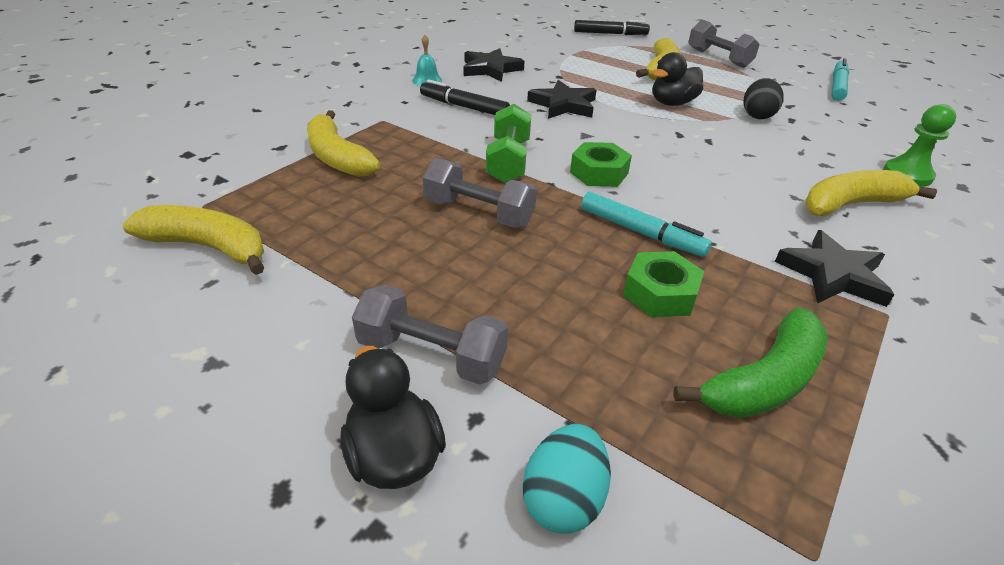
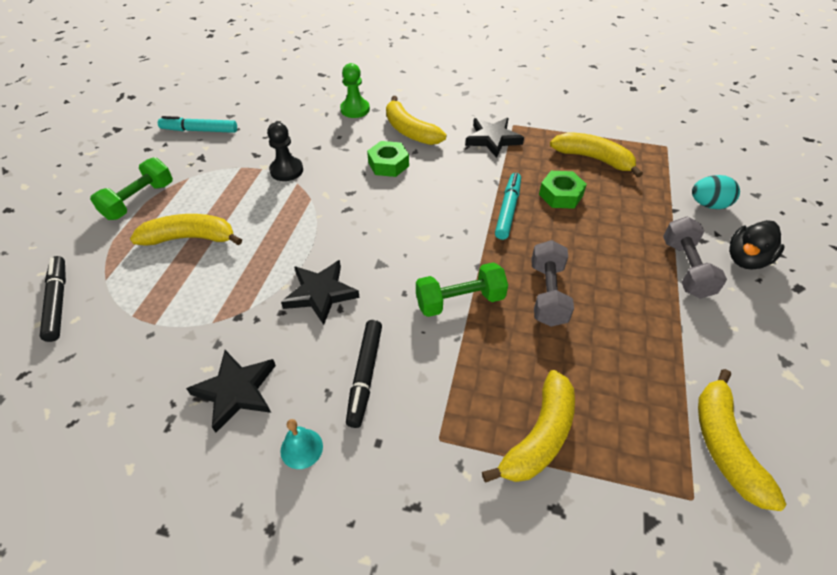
camera: 110 degrees left, 10 degrees up
green nut [570,142,632,187] -> green nut moved to [367,141,409,177]
black duck [652,52,703,106] -> none
green banana [673,308,827,418] -> yellow banana [550,132,643,178]
grey dumbbell [688,20,760,68] -> green dumbbell [90,157,173,220]
black egg [744,78,784,119] -> black pawn [267,122,303,181]

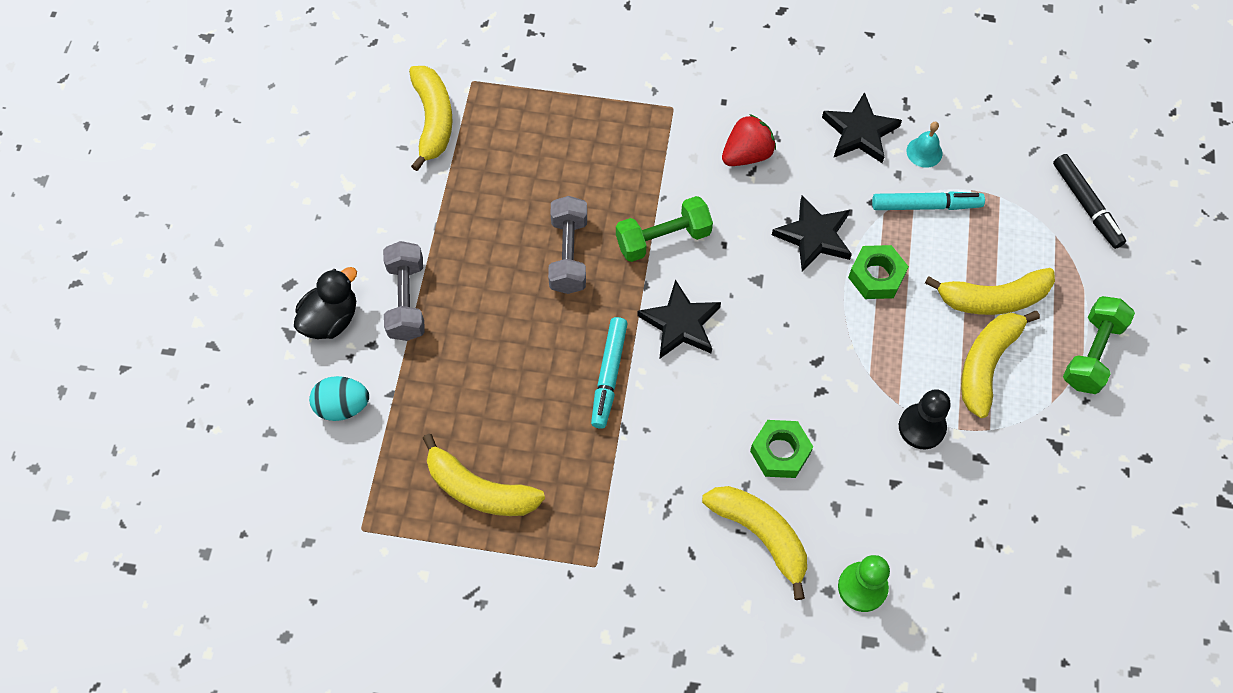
camera: 175 degrees right, 15 degrees up
turquoise marker [158,116,237,133] -> turquoise marker moved to [872,191,985,210]
turquoise bell [280,419,323,469] -> turquoise bell moved to [907,122,942,168]
black marker [346,320,382,428] -> red strawberry [722,114,776,166]
black star [465,118,524,158] -> black star moved to [637,280,721,358]
yellow banana [482,370,575,482] -> yellow banana moved to [961,311,1040,418]
green nut [539,171,587,209] -> green nut moved to [848,245,909,299]

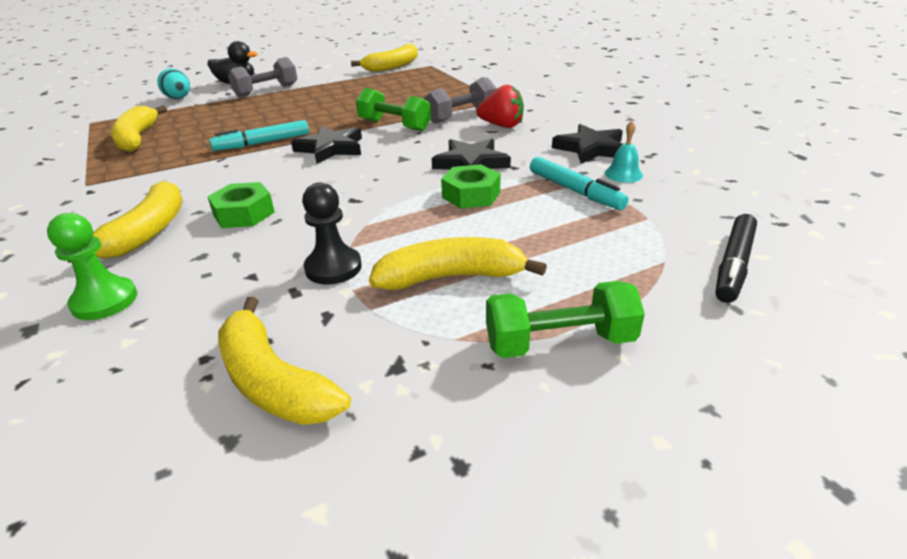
camera: 55 degrees right, 30 degrees down
grey dumbbell [548,196,587,294] -> grey dumbbell moved to [424,77,497,124]
yellow banana [925,268,1055,315] -> yellow banana moved to [218,297,351,425]

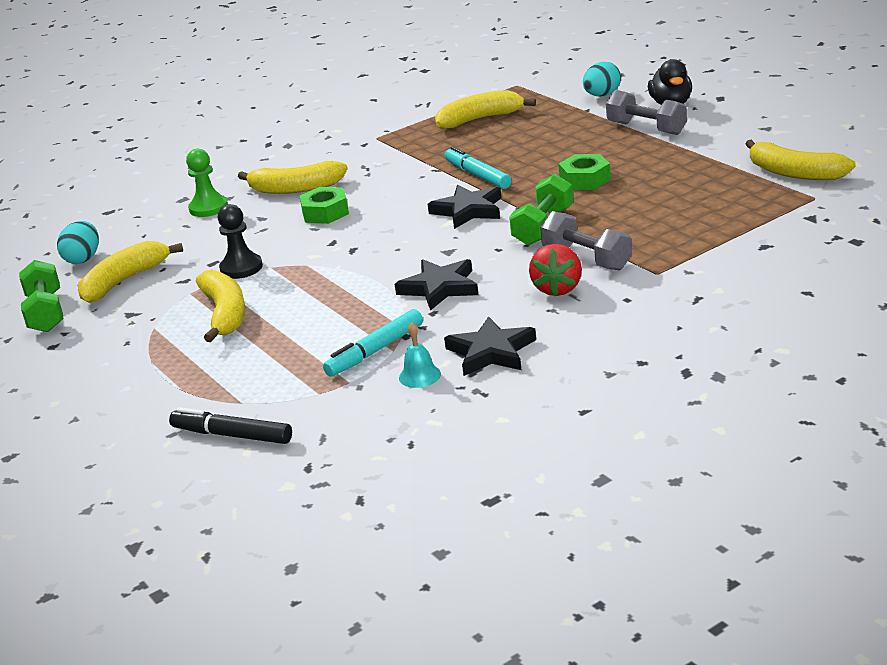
camera: 85 degrees right, 5 degrees down
green nut [441,164,501,209] -> green nut moved to [559,154,611,190]
green dumbbell [486,281,645,358] -> green dumbbell moved to [19,260,63,332]
none -> turquoise egg [57,221,99,264]

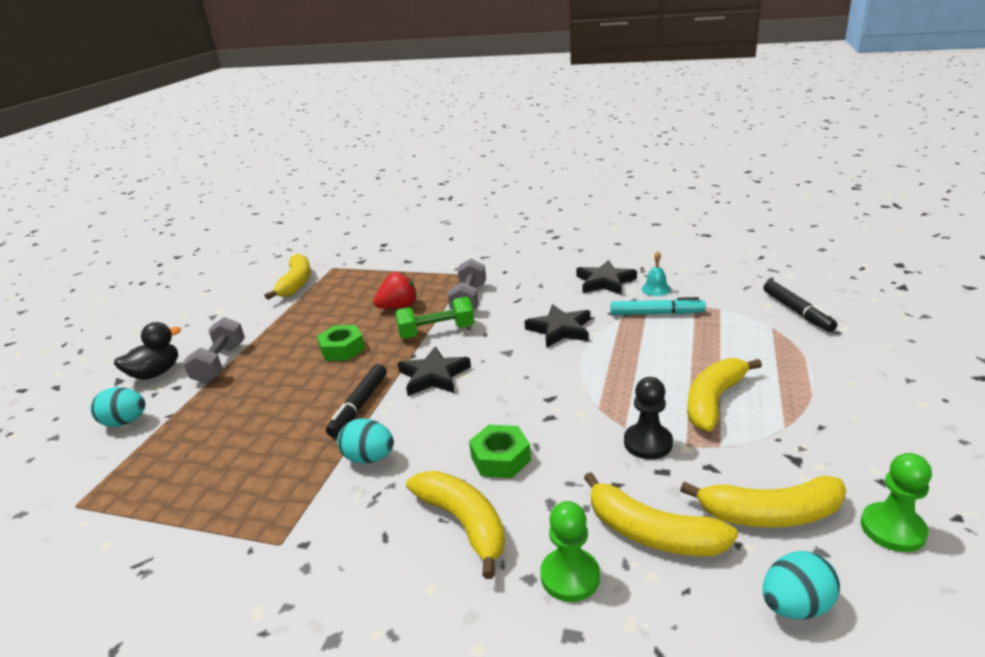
camera: 130 degrees left, 0 degrees up
green dumbbell [19,260,63,332] -> green pawn [861,453,932,552]
yellow banana [435,90,536,129] -> yellow banana moved to [584,472,738,556]
turquoise marker [445,146,511,189] -> black marker [326,364,387,437]
red strawberry [529,244,582,296] -> red strawberry moved to [373,272,417,309]
none -> turquoise egg [337,418,394,464]

